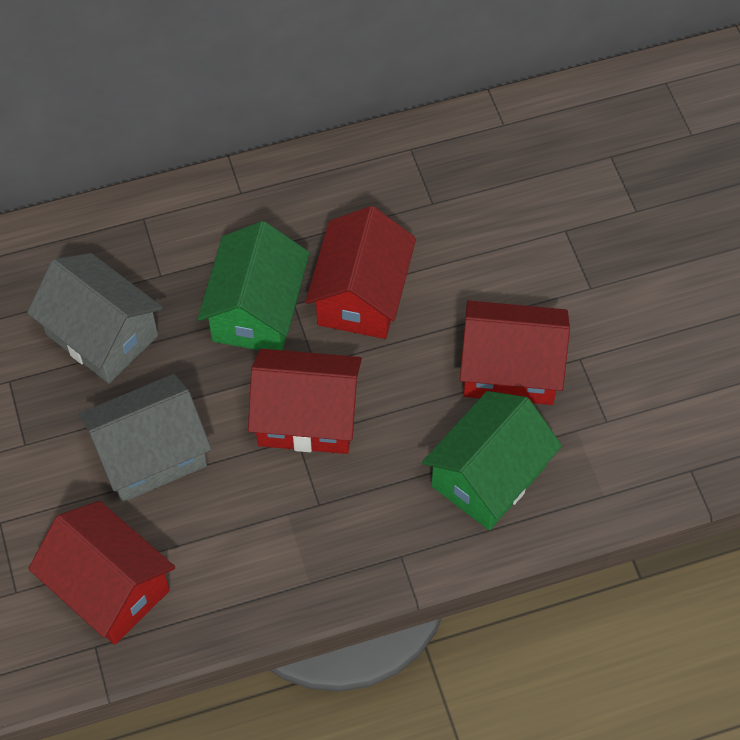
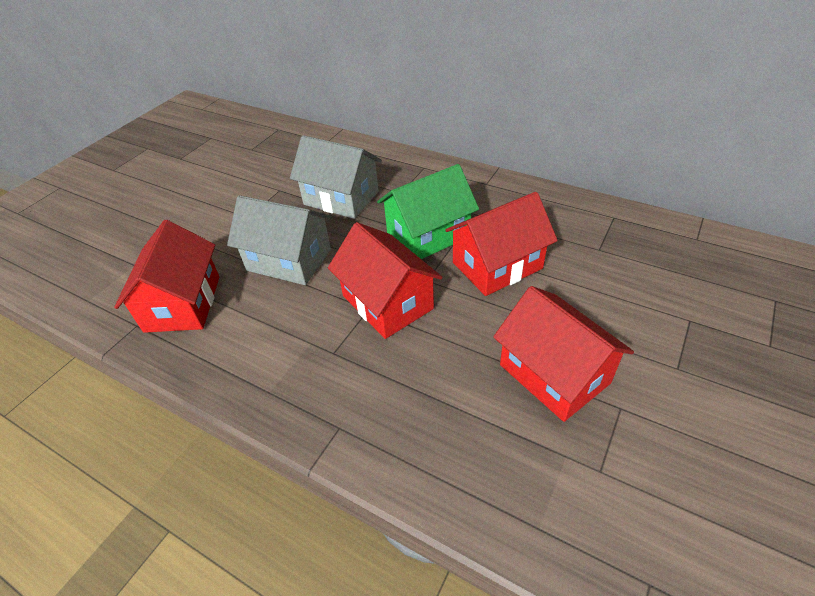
camera: 50 degrees right, 15 degrees down
grey house [27,253,163,383] -> grey house turned 60 degrees counterclockwise [290,135,382,219]
green house [422,391,562,530] -> none

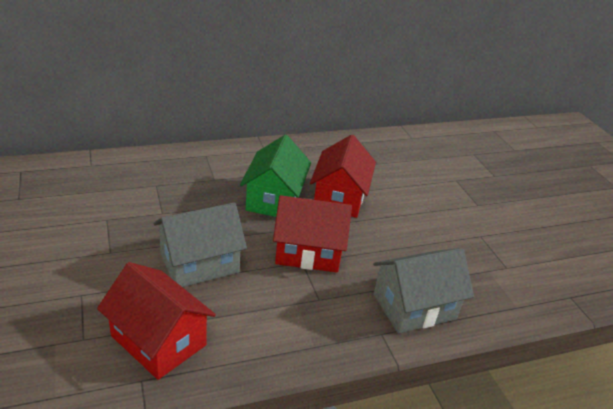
camera: 55 degrees left, 10 degrees down
grey house [290,135,382,219] -> grey house moved to [373,248,474,333]
red house [493,286,634,422] -> none

